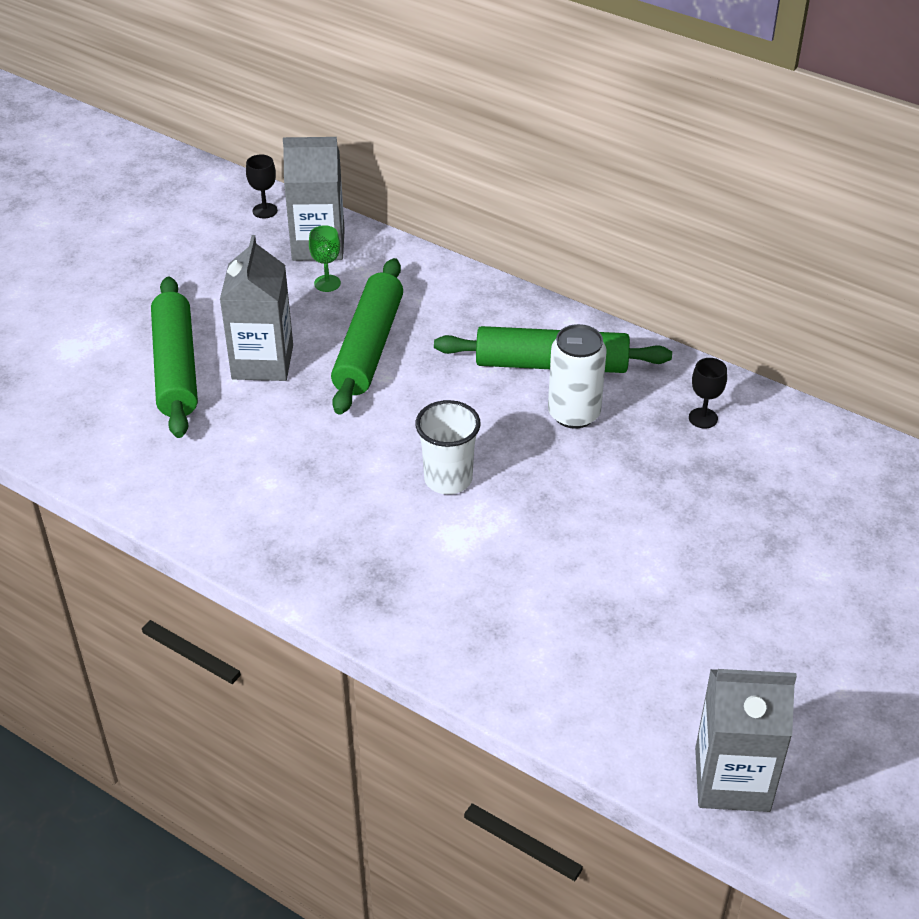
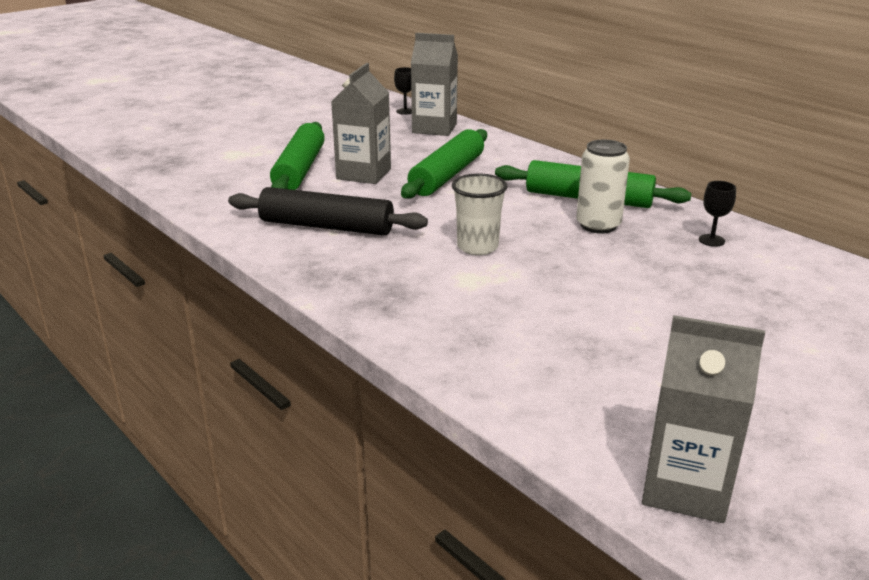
camera: 15 degrees right, 15 degrees down
green goblet [309,225,341,292] -> none
none -> black rolling pin [228,187,428,236]

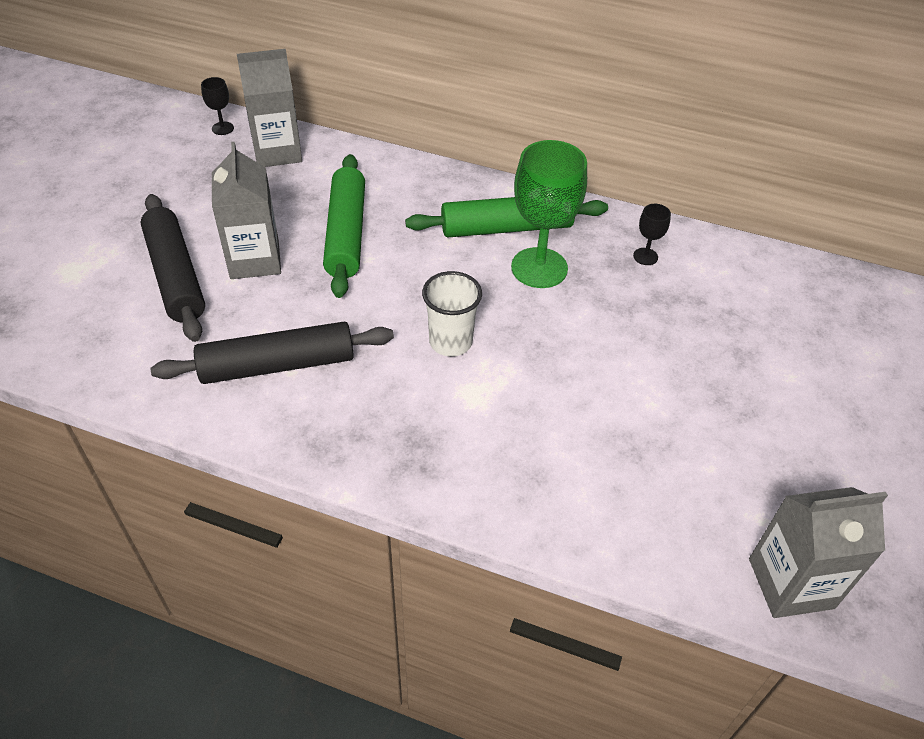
camera: 30 degrees left, 20 degrees up
green rolling pin [270,122,325,190] -> black rolling pin [141,194,205,342]
white can [576,140,630,233] -> green goblet [511,140,587,288]

